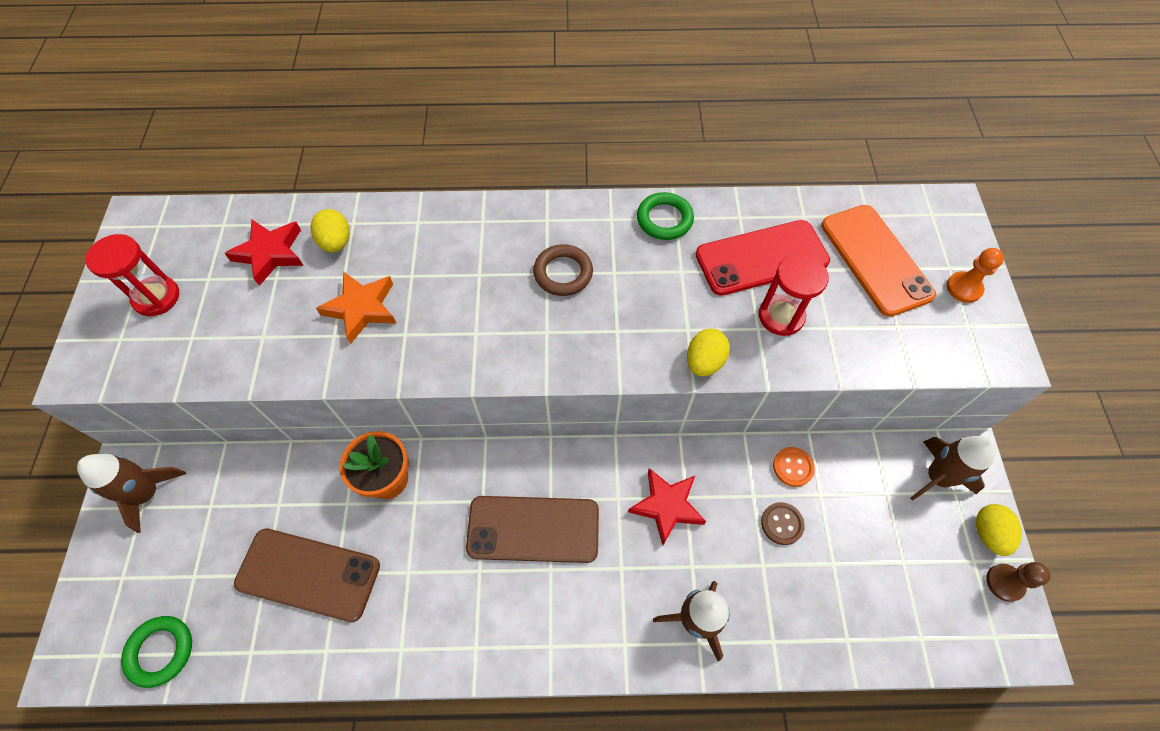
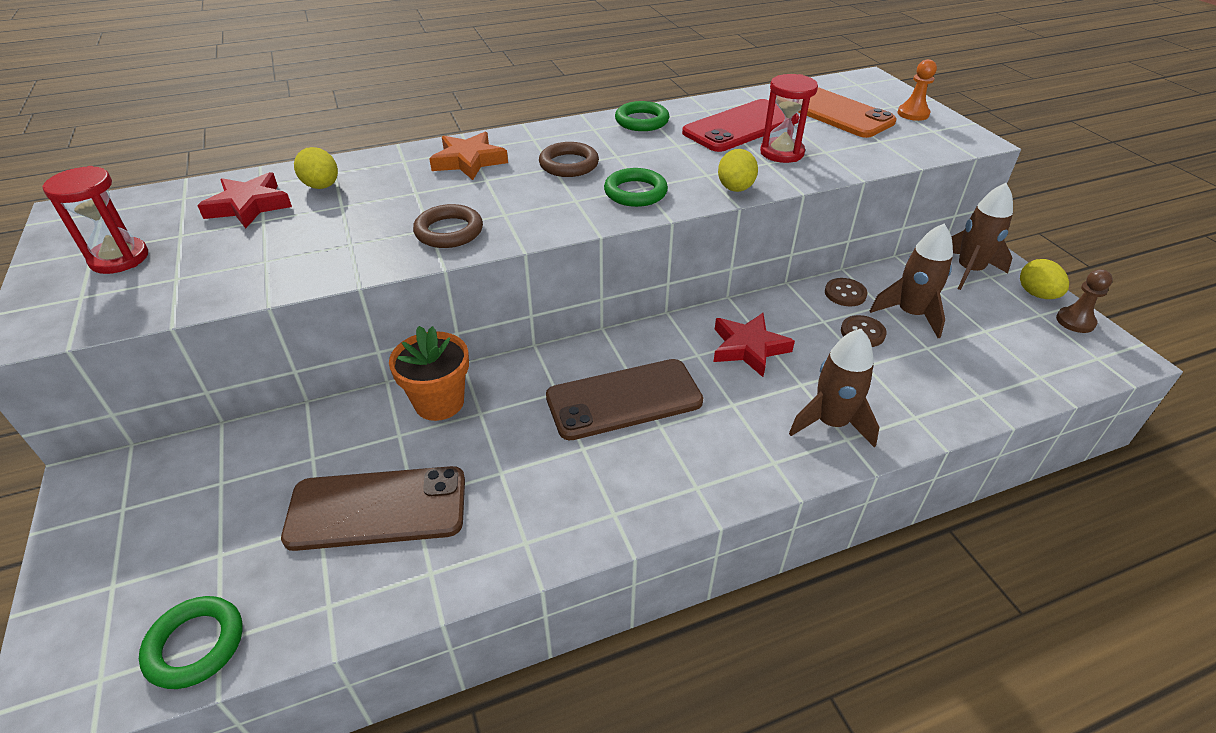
camera: 20 degrees left, 20 degrees down
brown rocket [77,454,186,533] -> brown rocket moved to [870,224,953,338]
orange star [316,271,397,344] -> orange star moved to [429,132,508,180]
orange button [773,447,815,487] -> brown button [825,278,867,306]
none -> brown ring [413,204,483,248]
none -> green ring [604,168,668,207]

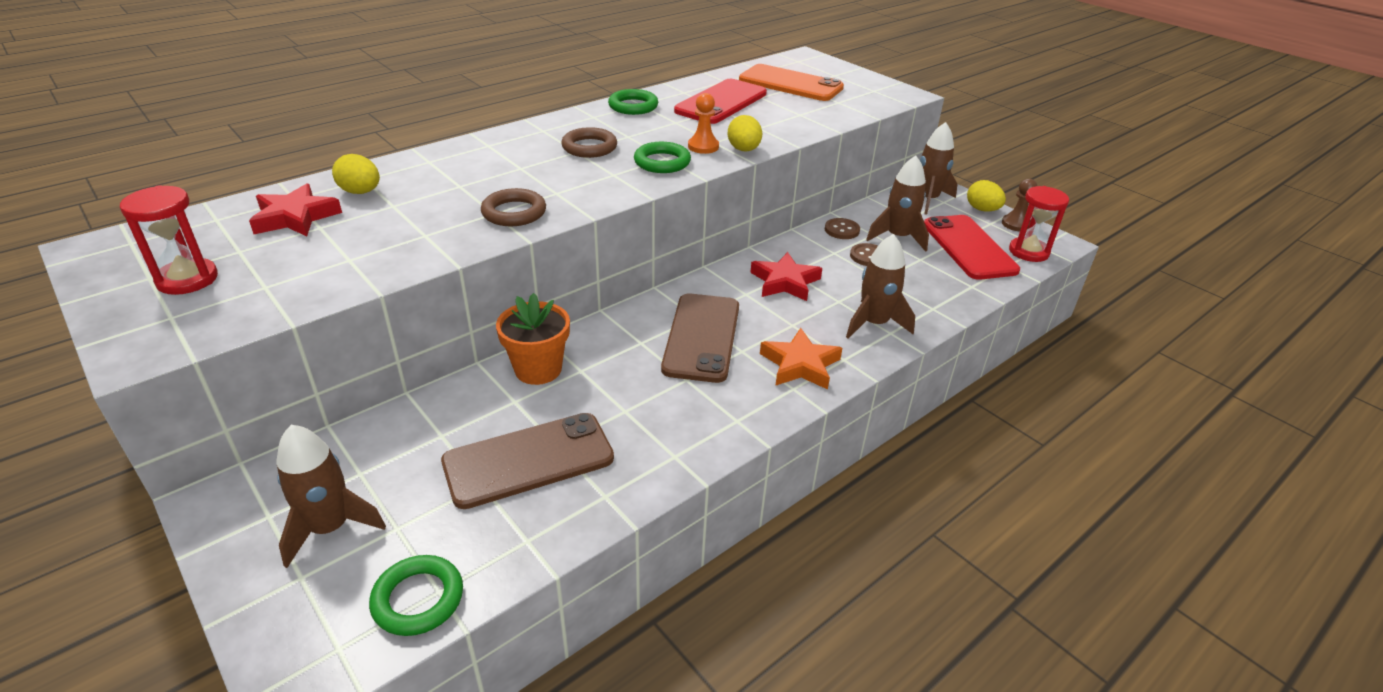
camera: 20 degrees left, 5 degrees down
orange star [429,132,508,180] -> orange star moved to [760,328,842,389]
brown phone [546,359,703,440] -> brown phone turned 45 degrees counterclockwise [661,293,739,383]
red hourglass [760,74,818,163] -> red hourglass moved to [1009,186,1069,262]
orange pawn [897,59,937,121] -> orange pawn moved to [688,93,719,154]
none -> brown rocket [276,425,386,568]
none -> red phone [924,215,1020,280]

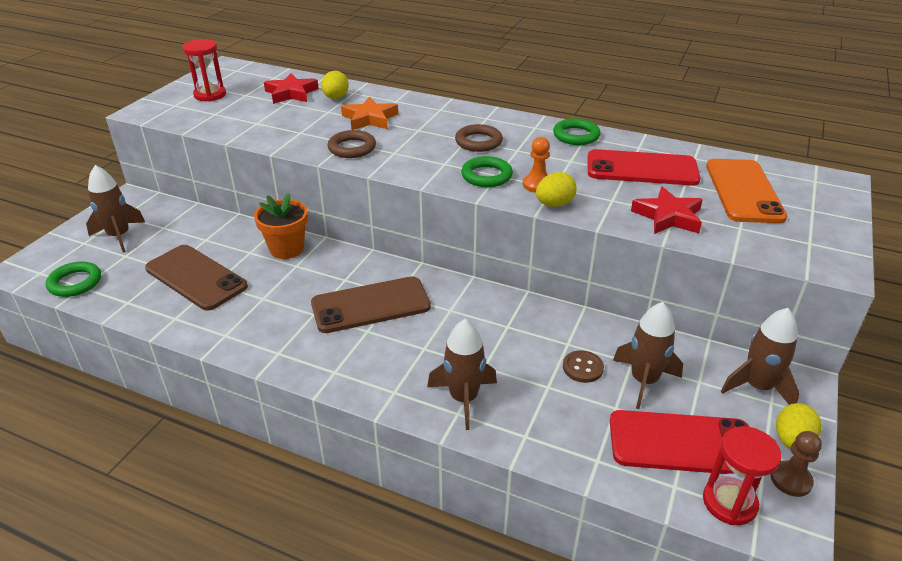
camera: 65 degrees right, 0 degrees up
red star [750,252,822,301] -> red star moved to [631,187,703,234]
orange star [760,328,842,389] -> orange star moved to [341,97,398,130]
brown button [825,218,860,239] -> none
red phone [924,215,1020,280] -> red phone turned 45 degrees clockwise [610,410,749,474]

